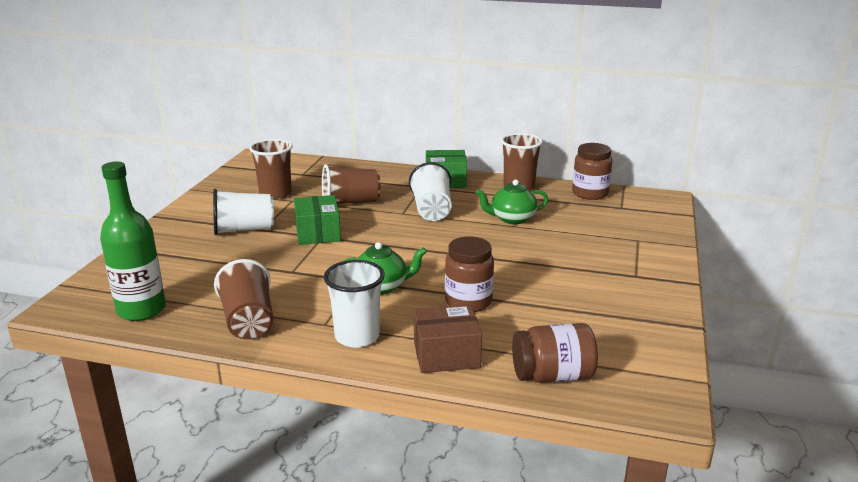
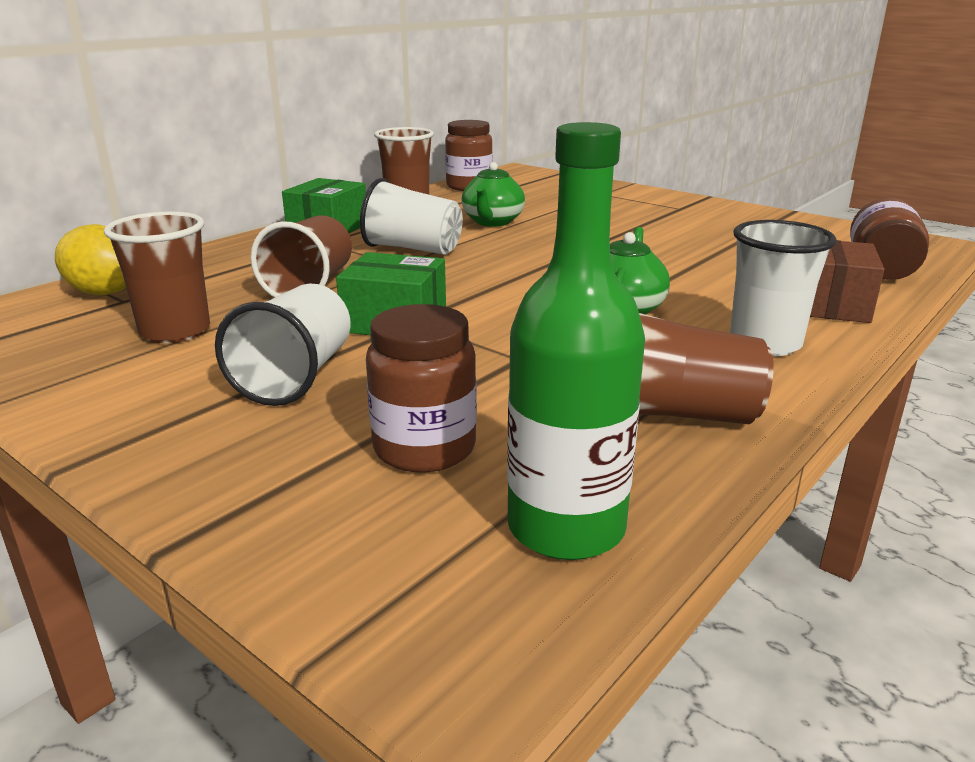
camera: 65 degrees left, 0 degrees up
brown jar [445,237,494,312] -> brown jar moved to [366,304,477,473]
none -> yellow lemon [55,224,126,295]

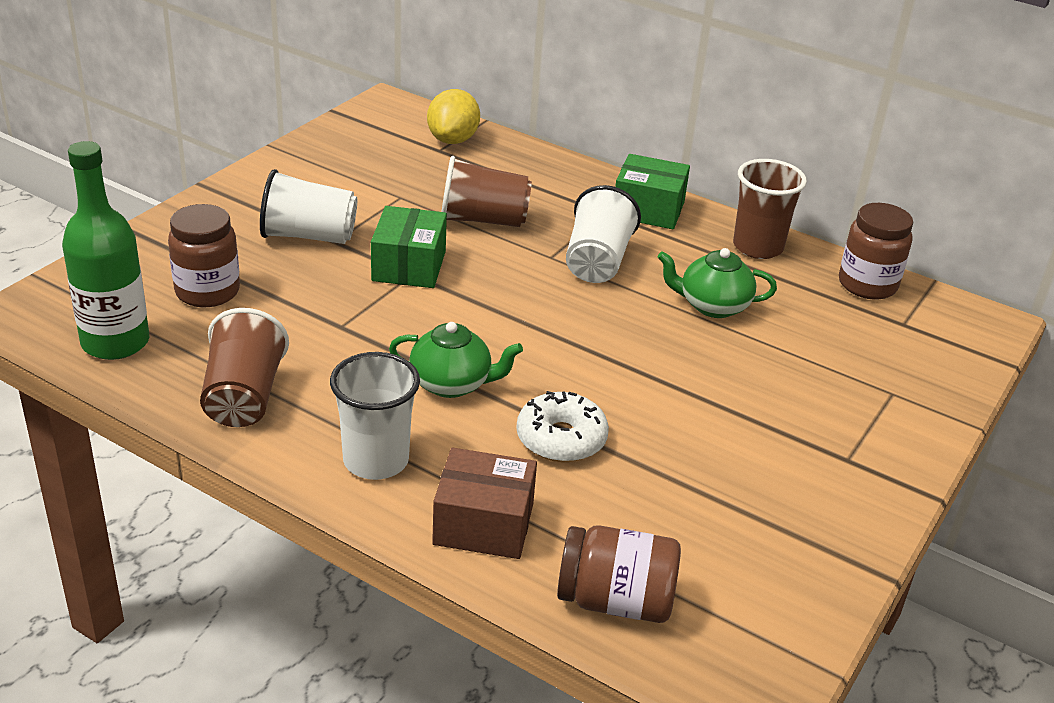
camera: 80 degrees right, 10 degrees up
brown cup [104,212,210,343] -> none
none -> white donut [516,391,609,462]

